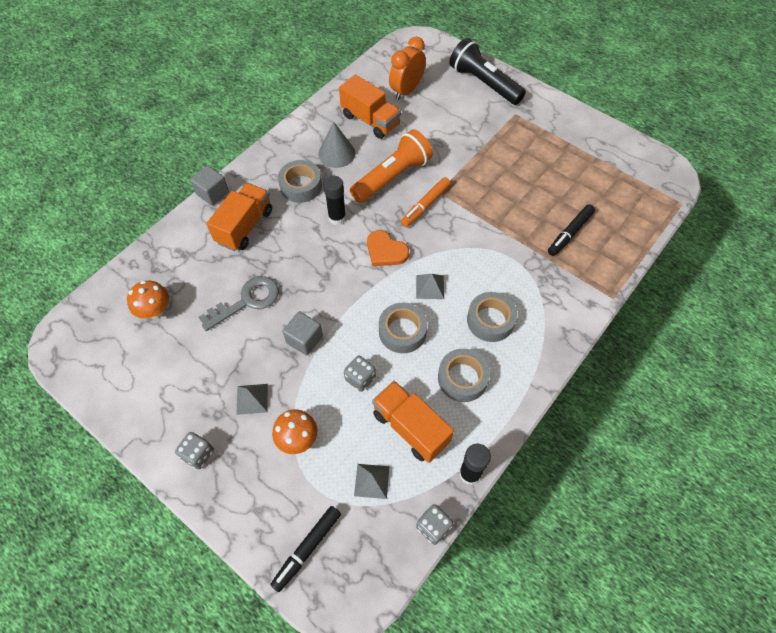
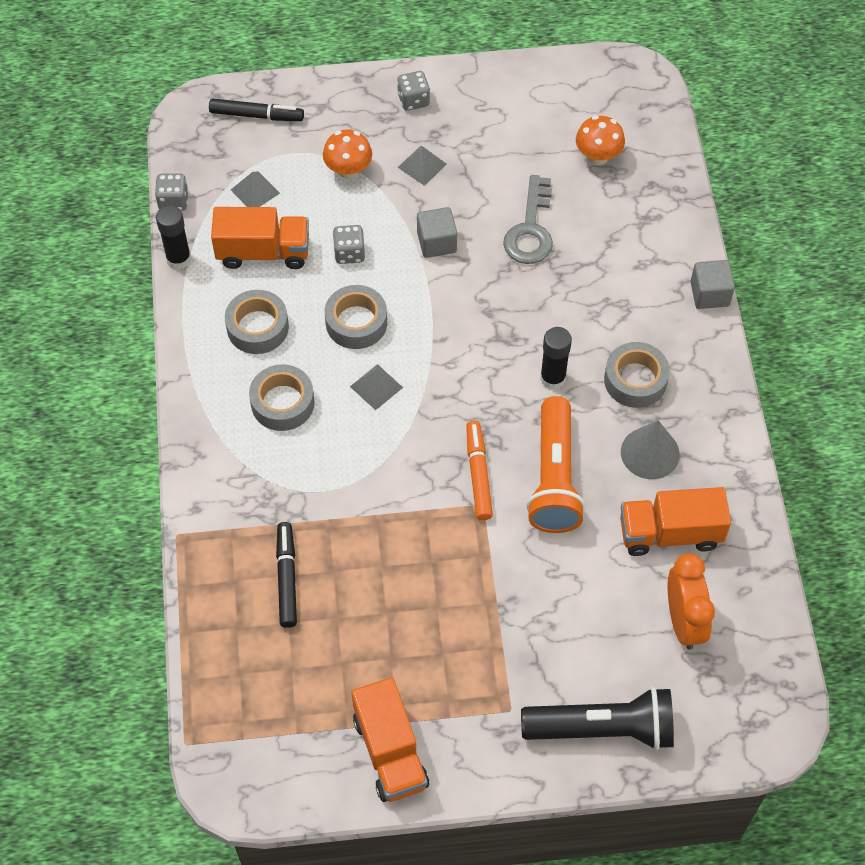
camera: 135 degrees right, 0 degrees up
orange truck [207,183,272,251] -> orange truck moved to [351,677,429,802]
black marker [270,506,341,592] -> black marker turned 105 degrees clockwise [209,99,304,121]
orange heart [367,230,409,266] -> none

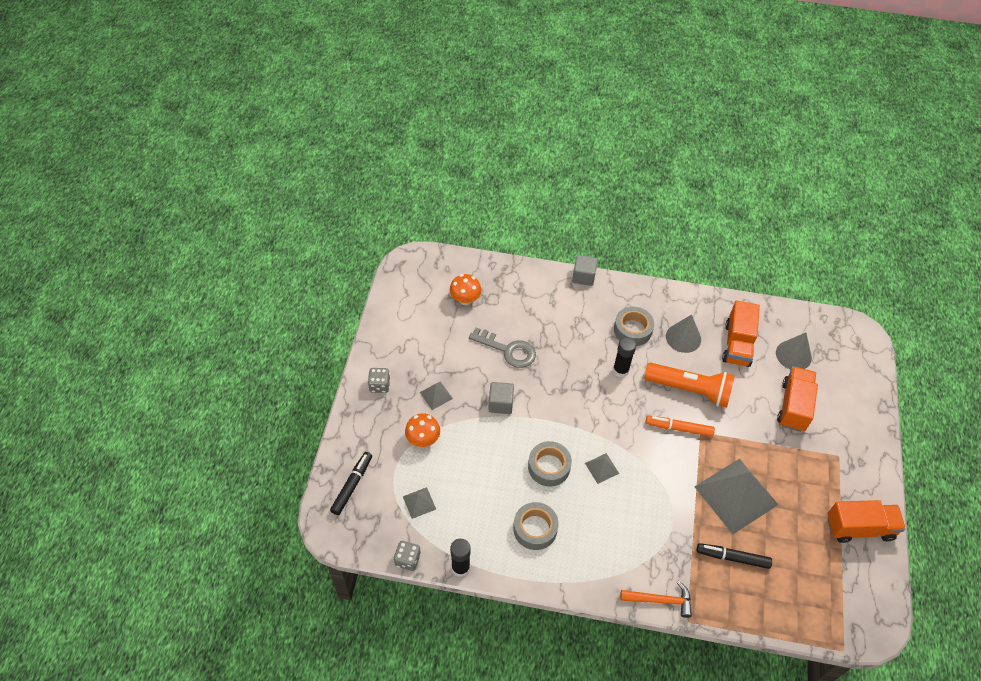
camera: 75 degrees left, 5 degrees down
orange truck [211,207,309,269] -> orange truck moved to [777,366,818,432]
grey tape [249,364,315,431] -> none
grey dice [333,225,365,264] -> none
black flashlight [521,687,674,750] -> none
orange clock [668,553,715,649] -> grey cone [776,333,812,369]
none -> orange hammer [620,581,692,618]
none -> grey pyramid [694,459,779,534]

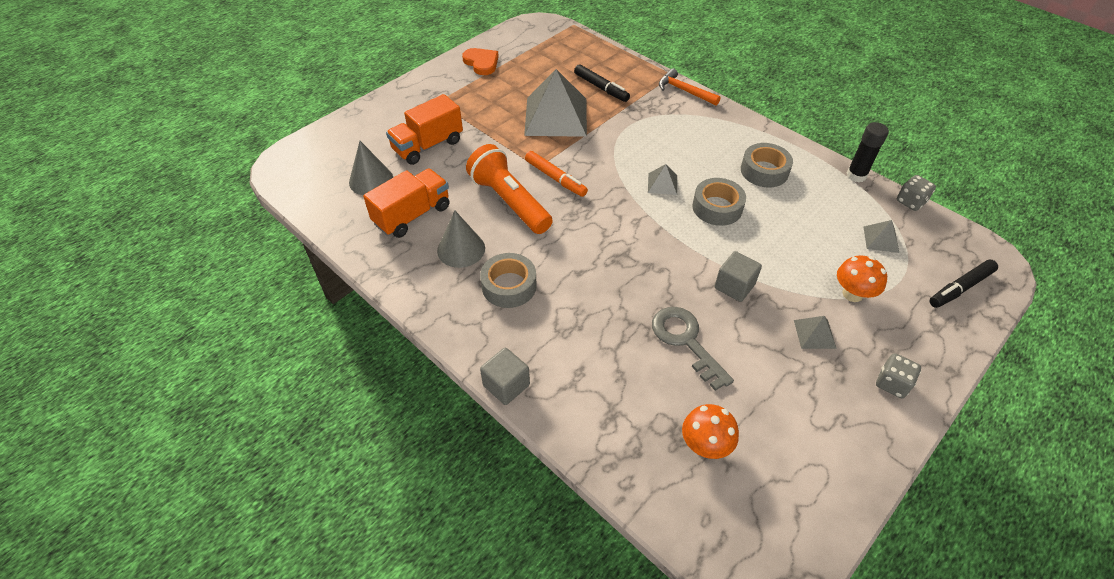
camera: 145 degrees left, 5 degrees down
black glue stick [613,337,636,377] -> none
orange truck [827,500,906,543] -> orange heart [462,48,499,75]

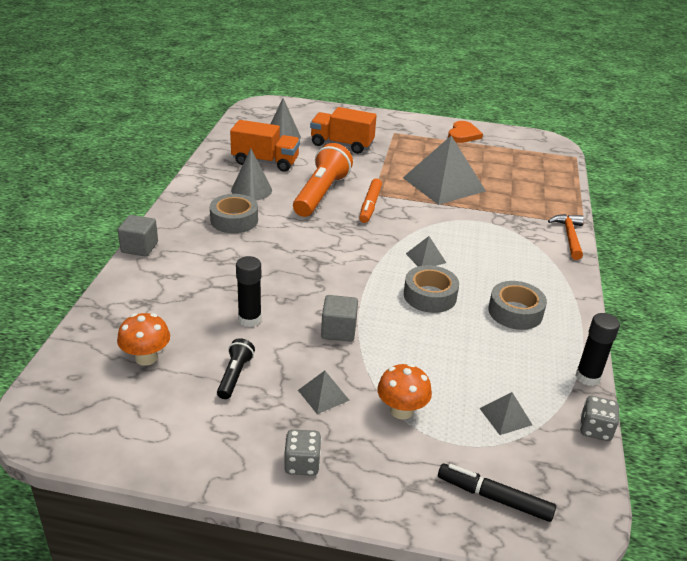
camera: 55 degrees right, 15 degrees down
black marker [574,64,630,102] -> none
grey key [652,307,734,391] -> black glue stick [236,256,262,327]
none -> black flashlight [217,338,255,399]

